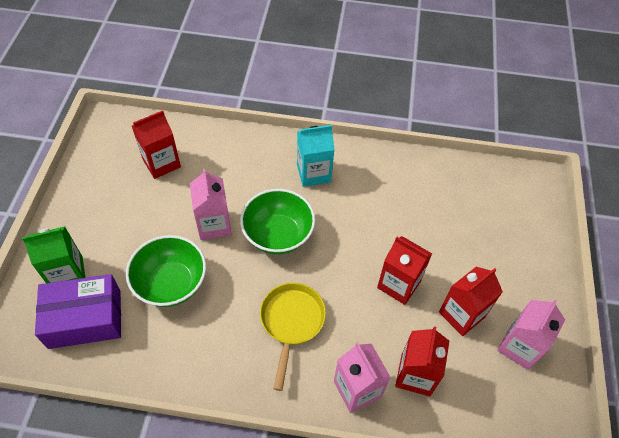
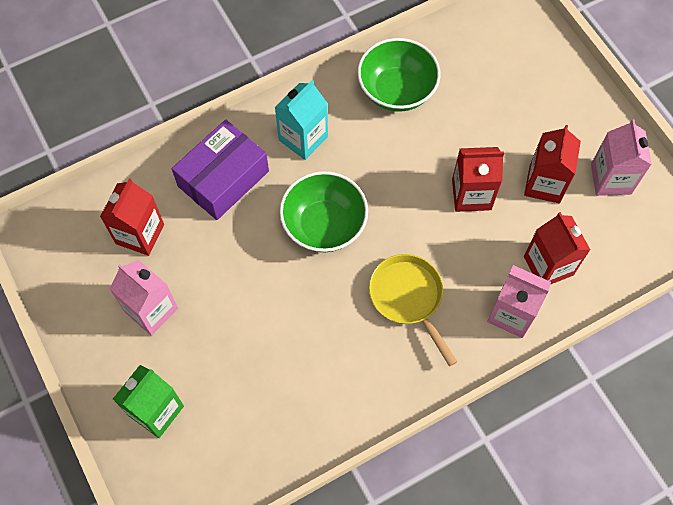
camera: 35 degrees left, 10 degrees up
purple box [35,274,121,349] -> purple box moved to [172,120,269,220]
green bowl [126,235,206,307] -> green bowl moved to [358,38,440,112]
pink carton [190,169,232,240] -> pink carton moved to [109,260,178,336]

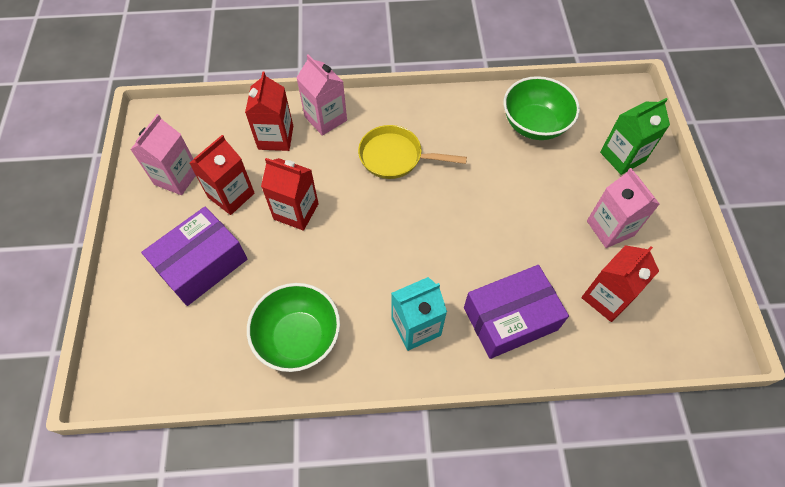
camera: 155 degrees left, 5 degrees down
green bowl [280,171,368,252] -> green bowl moved to [504,76,580,140]
yellow pan [369,254,457,366] -> yellow pan turned 105 degrees clockwise [358,125,467,179]
none -> purple box [141,207,247,306]

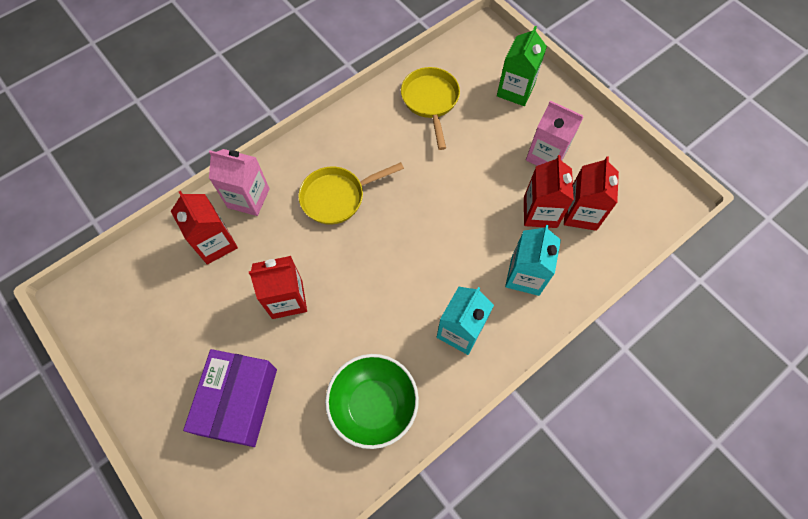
camera: 35 degrees left, 5 degrees up
pink carton [130,114,196,195] -> none
red carton [189,135,254,215] -> red carton moved to [524,155,574,228]
purple box [464,265,569,359] -> turquoise carton [505,225,561,296]
green bowl [504,76,580,140] -> yellow pan [401,67,460,150]

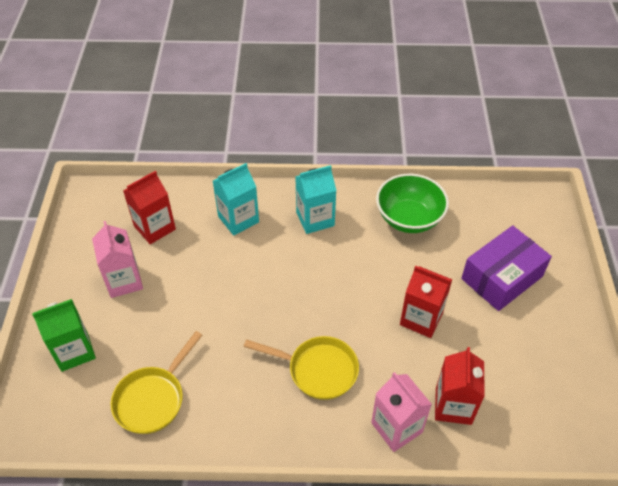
camera: 140 degrees left, 15 degrees down
red carton [524,155,574,228] -> none

